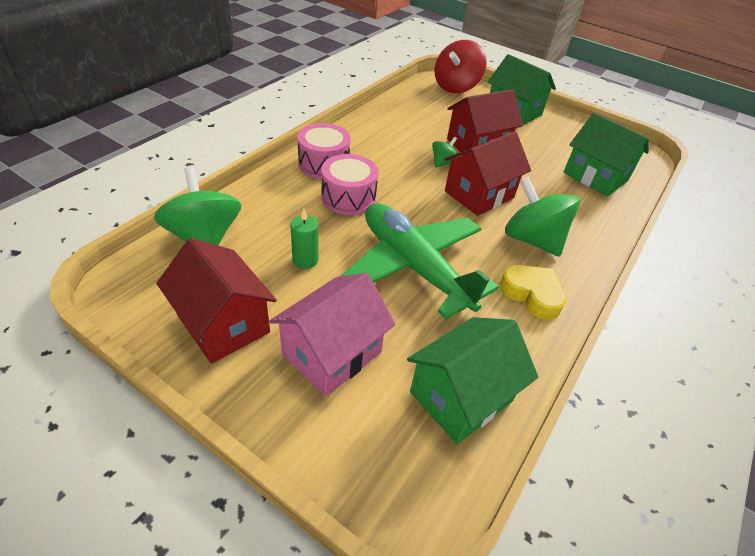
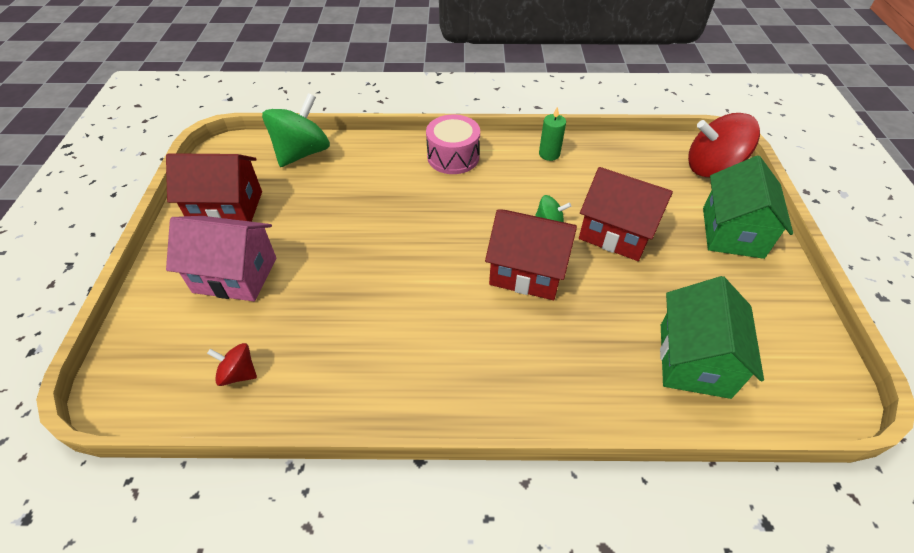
camera: 60 degrees right, 5 degrees up
red house [156,238,277,364] -> red house turned 75 degrees clockwise [166,153,262,222]
green candle [290,209,318,269] -> green candle moved to [539,106,566,161]
pink drum [321,154,379,215] -> none
green plane [341,203,499,320] -> none
green house [407,317,538,444] -> red spinning top [207,343,257,386]
yellow heart [500,265,566,320] -> none
green spinning top [505,176,580,257] -> none

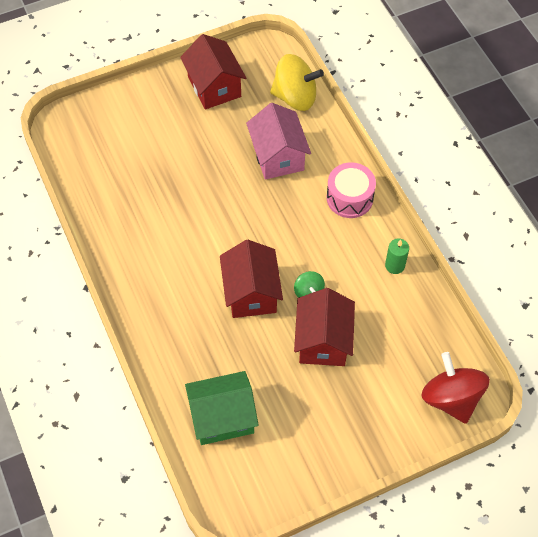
camera: 65 degrees right, 10 degrees up
pink house [166,216,277,302] -> pink house moved to [246,103,311,180]
red spinning top [207,343,257,386] -> none
green spinning top [262,93,330,167] -> yellow spinning top [270,54,324,111]
green house [703,155,793,259] -> none

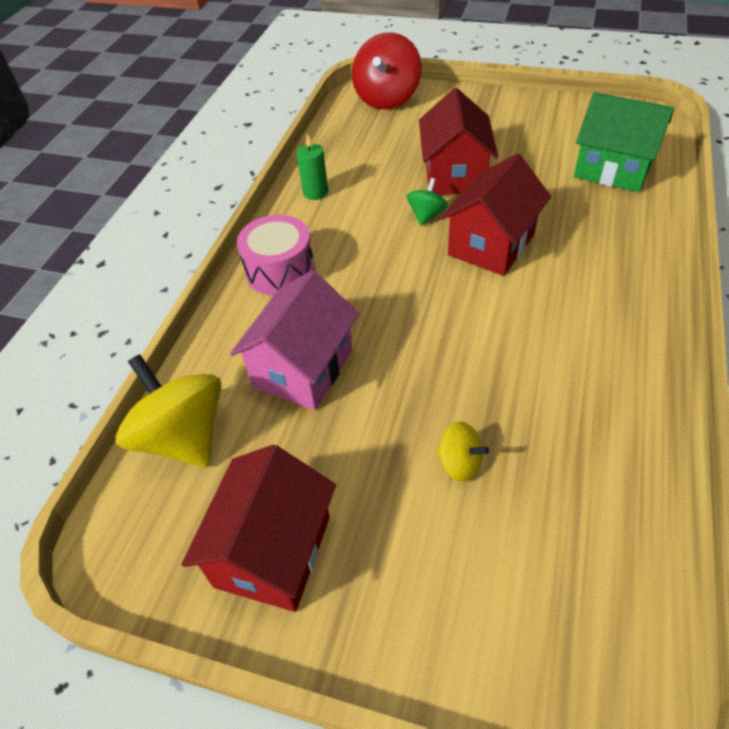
camera: 135 degrees left, 10 degrees down
red house [294,288,355,366] -> red house turned 45 degrees counterclockwise [419,88,498,195]
none -> yellow spinning top [436,422,489,482]

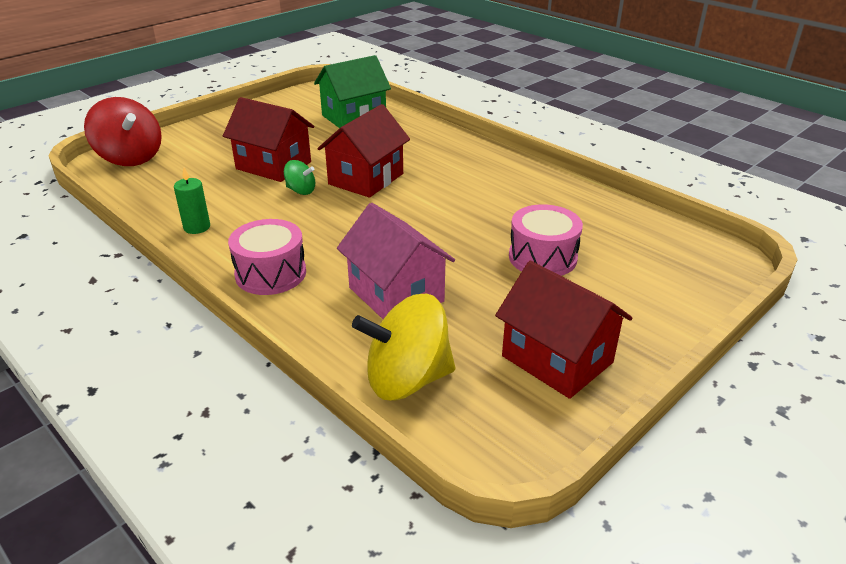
camera: 65 degrees left, 15 degrees down
green spinning top [407,178,448,225] -> green spinning top turned 150 degrees clockwise [284,160,315,195]
yellow spinning top [436,422,489,482] -> pink drum [509,204,583,276]
red house [440,153,551,276] -> red house turned 60 degrees clockwise [317,104,410,198]

